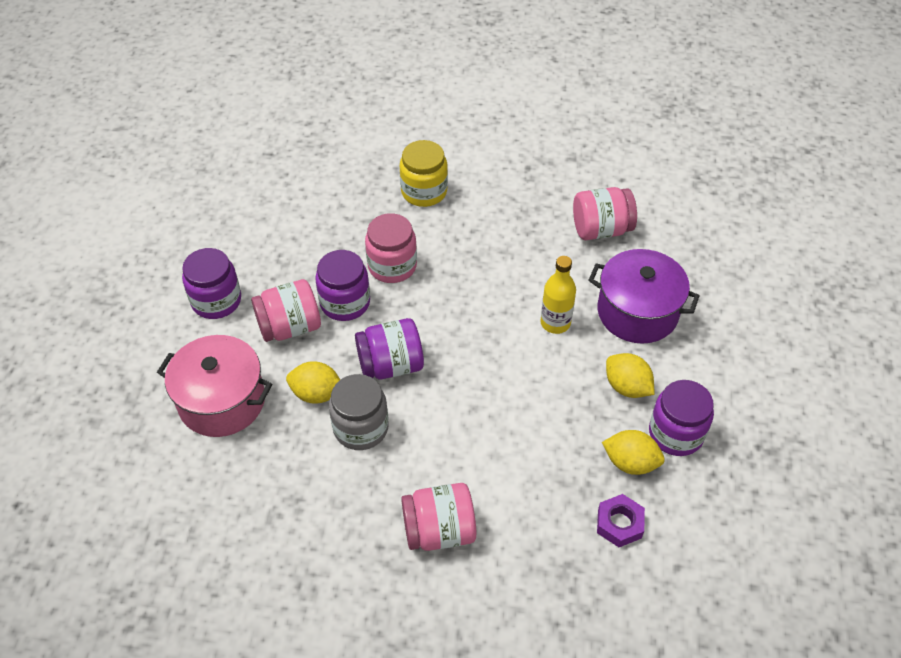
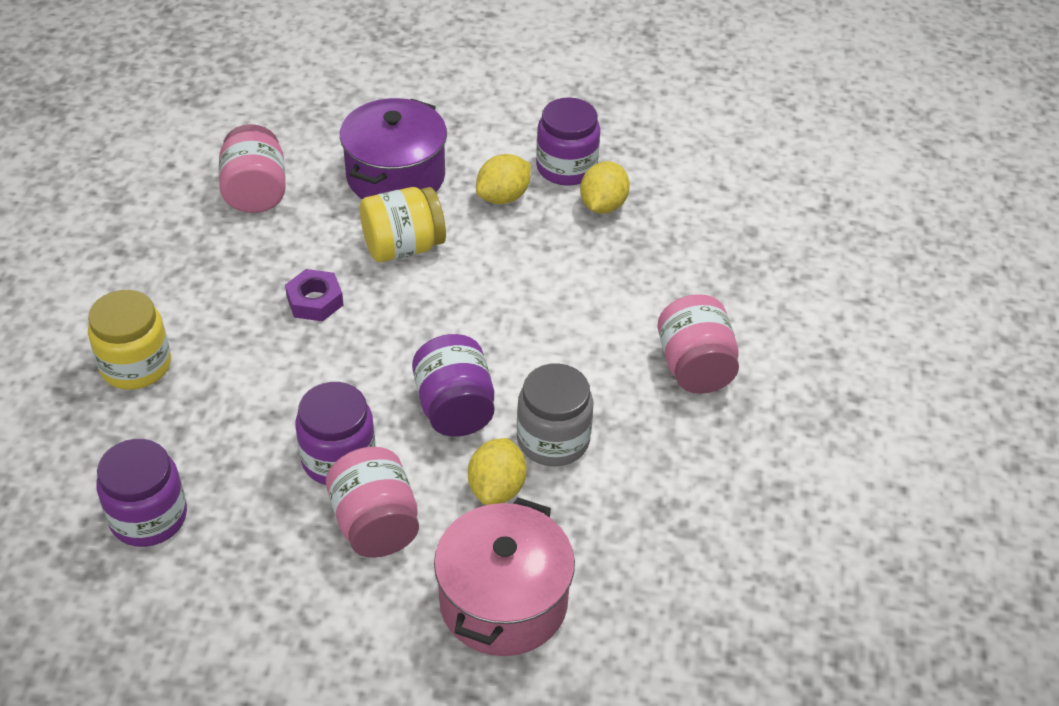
camera: 90 degrees left, 5 degrees down
purple jar [182,248,241,319] -> purple jar moved to [96,439,187,547]
pink jar [365,213,417,283] -> none
yellow bottle [540,256,576,334] -> yellow jar [360,187,446,262]
purple nut [597,494,645,547] -> purple nut moved to [285,269,343,321]

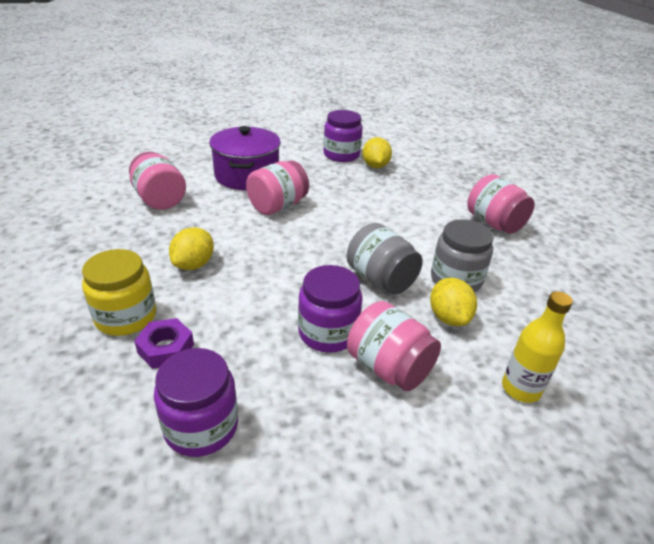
camera: 25 degrees left, 10 degrees down
purple nut [285,269,343,321] -> purple nut moved to [134,318,194,369]
yellow jar [360,187,446,262] -> pink jar [246,160,309,215]
purple jar [412,334,494,437] -> grey jar [347,223,423,295]
pink pot [434,498,575,656] -> yellow bottle [502,291,573,403]
yellow lemon [476,154,531,204] -> yellow lemon moved to [169,227,214,270]

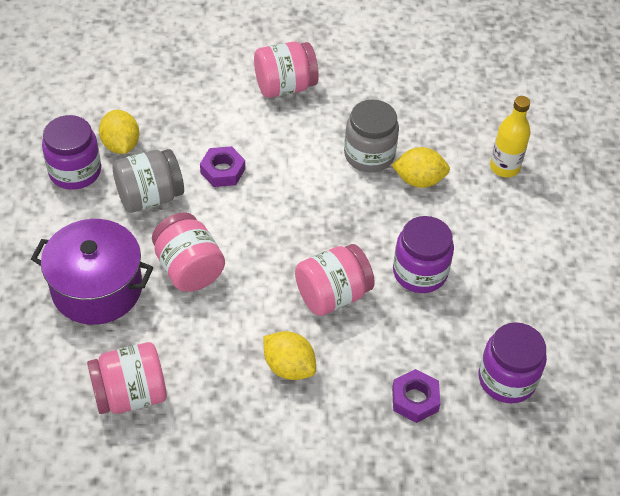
camera: 75 degrees left, 15 degrees up
yellow jar [82,249,156,336] -> none
grey jar [347,223,423,295] -> grey jar moved to [112,149,184,213]
pink jar [347,301,441,391] -> pink jar moved to [295,244,375,316]
yellow lemon [362,137,392,168] -> yellow lemon turned 60 degrees clockwise [99,110,139,154]
none -> purple nut [200,146,245,187]

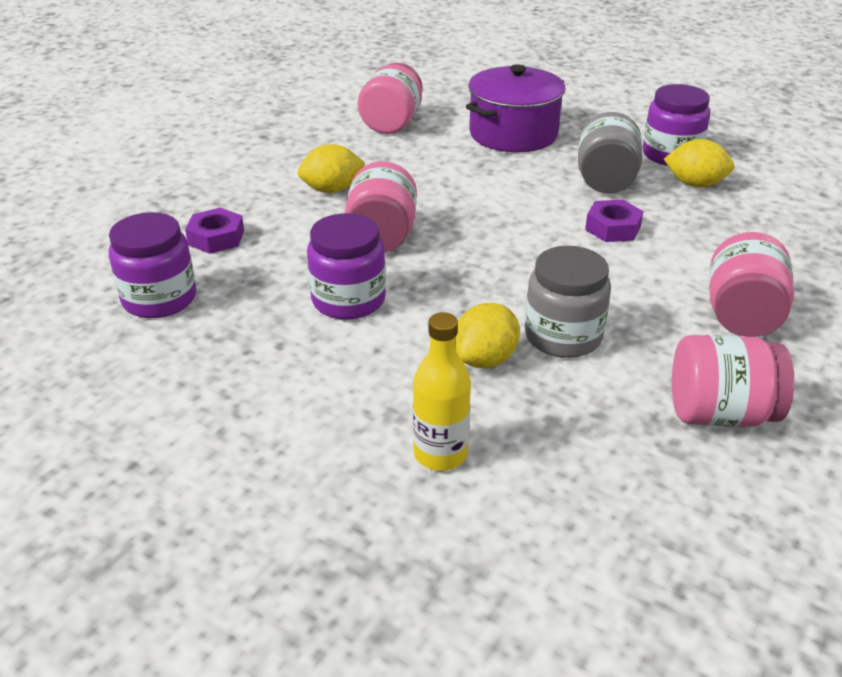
camera: 125 degrees right, 15 degrees down
pink jar [152,213,225,292] -> pink jar moved to [672,335,794,427]

